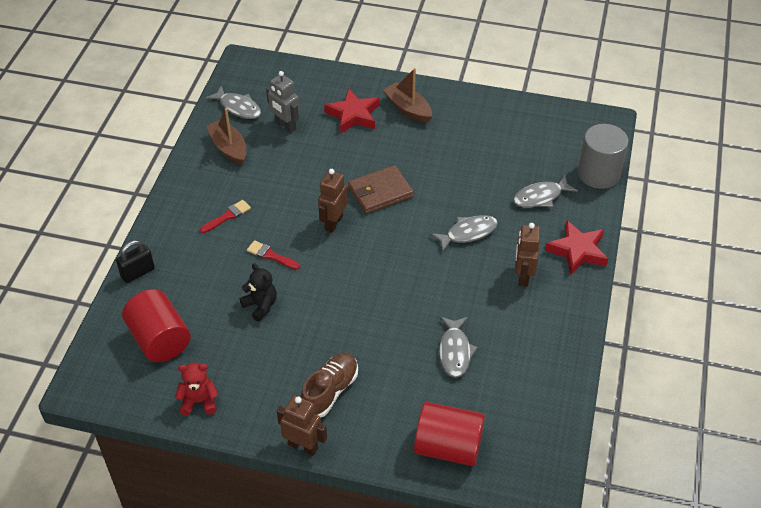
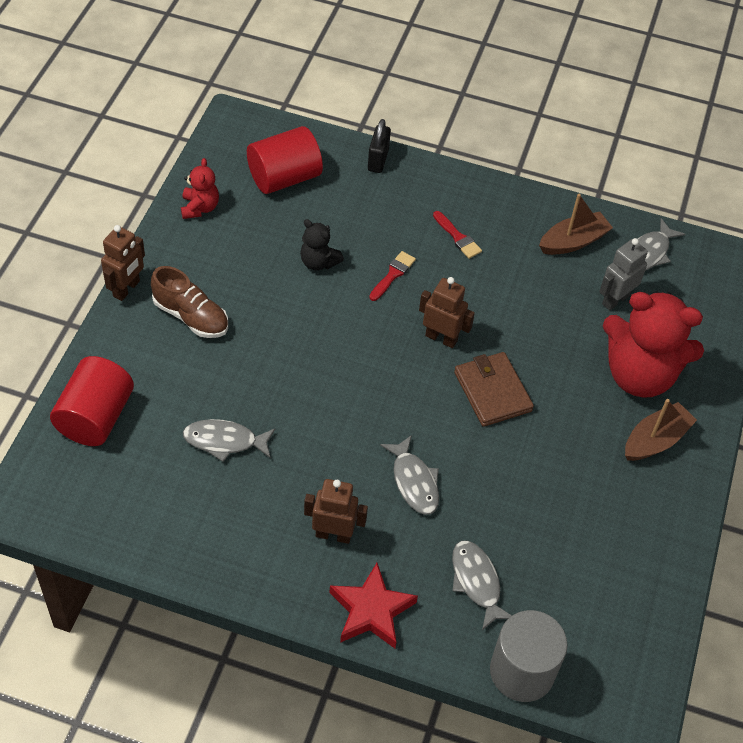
camera: 90 degrees right, 5 degrees up
black padlock [116,240,155,283] -> black padlock turned 45 degrees clockwise [368,119,391,173]
black teddy bear [240,263,277,322] -> black teddy bear turned 75 degrees clockwise [300,219,344,270]
red star [324,88,379,134] -> red teddy bear [603,291,704,398]

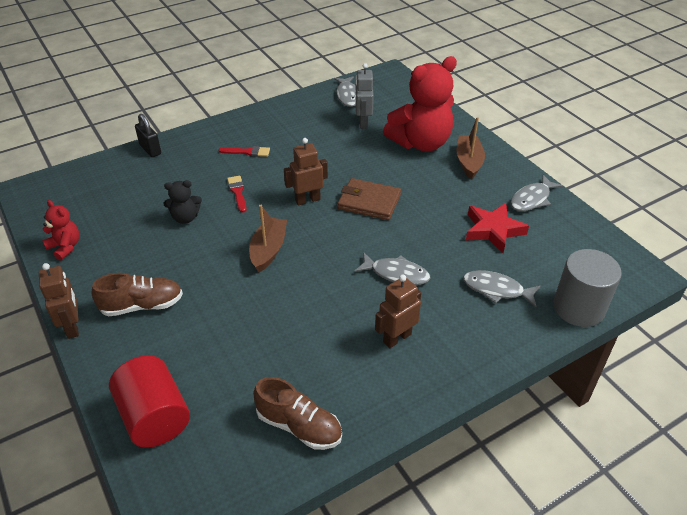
camera: 45 degrees left, 10 degrees down
grey fish [183,419,275,462] -> grey fish moved to [510,175,563,211]
red cylinder [247,126,323,194] -> none
red star [330,563,418,648] -> red star moved to [466,203,529,253]
brown boat [539,194,613,255] -> brown boat moved to [249,205,287,272]
none -> brown shoe [253,377,342,450]

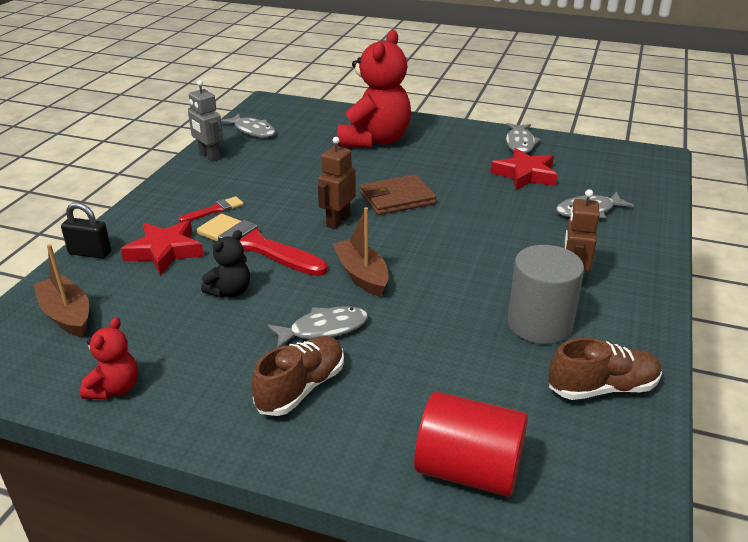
camera: 40 degrees left, 10 degrees down
brown robot [39,263,79,339] -> none
red teddy bear [42,200,79,261] -> red teddy bear turned 105 degrees clockwise [80,317,138,399]
red brush [227,176,247,213] -> red brush [197,214,328,276], size x2.11
grey robot [355,63,374,129] -> grey robot moved to [188,80,223,162]
grey fish [355,252,430,285] -> grey fish moved to [267,306,368,347]
brown boat [457,117,485,179] -> brown boat moved to [34,244,89,337]
grey cylinder [553,249,622,327] -> grey cylinder moved to [507,245,584,344]
none -> red star [121,220,204,275]

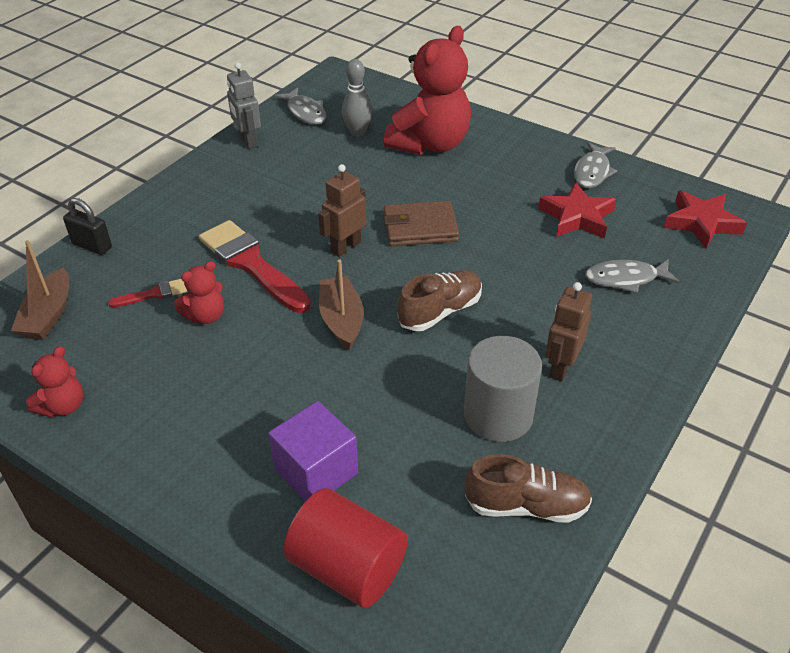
camera: 15 degrees right, 10 degrees up
brown boat [34,244,89,337] -> brown boat turned 150 degrees counterclockwise [11,240,69,340]
red star [121,220,204,275] -> red star moved to [664,190,747,248]
red brush [178,196,244,222] -> red brush moved to [108,279,188,307]
black teddy bear [201,230,250,298] -> red teddy bear [174,261,224,324]
brown shoe [251,336,344,416] -> brown shoe moved to [398,270,482,331]
grey fish [267,306,368,347] -> none
none -> purple cube [268,401,358,502]
none -> grey bowling pin [342,59,372,137]

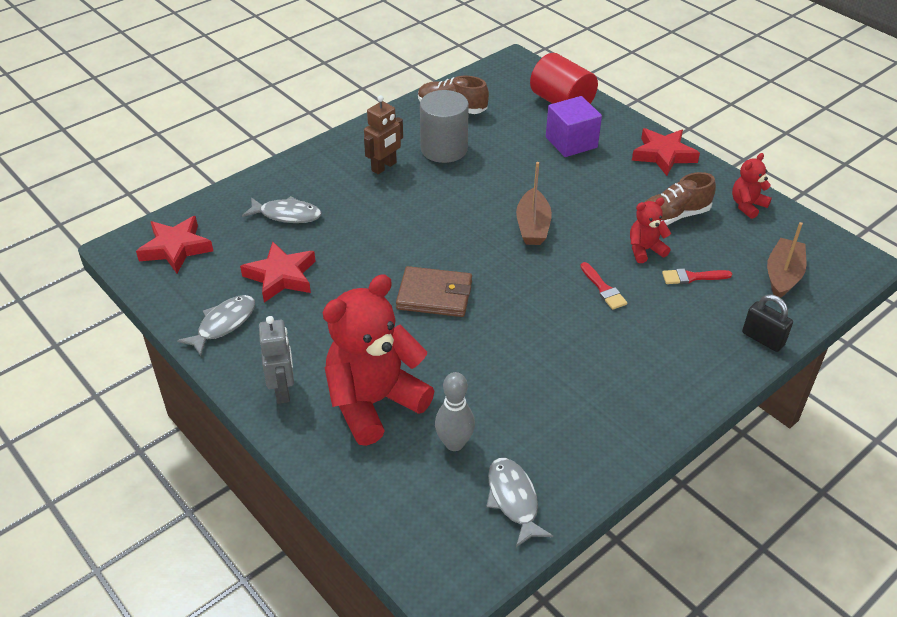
camera: 165 degrees left, 0 degrees up
red brush [199,220,311,313] -> red brush [580,262,627,310], size x0.47
grey robot [227,62,261,149] -> grey robot moved to [259,316,294,404]
brown robot [318,164,366,257] -> none
brown shoe [398,270,482,331] -> brown shoe moved to [645,172,716,225]
none -> red star [632,128,700,176]

